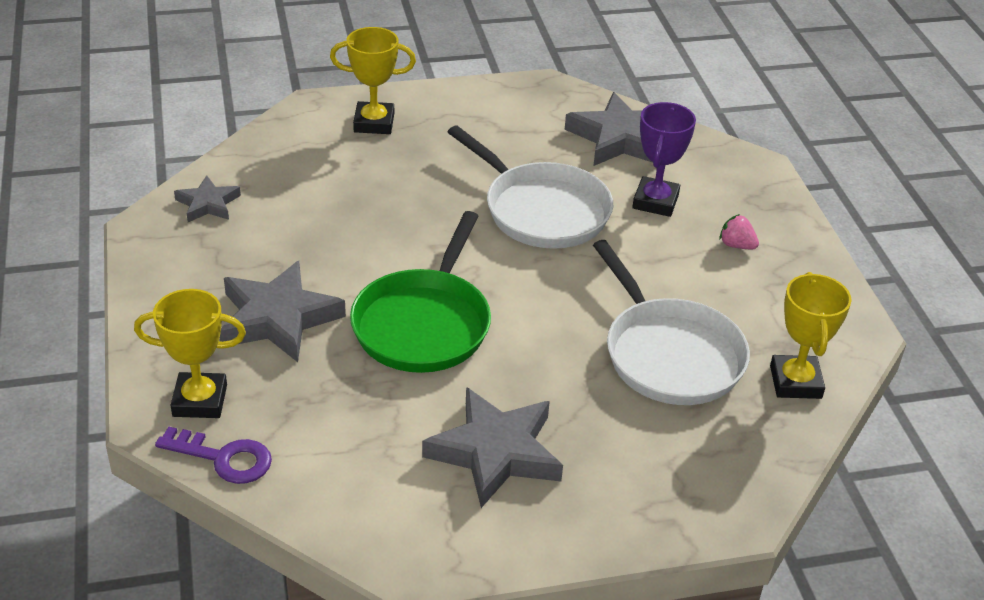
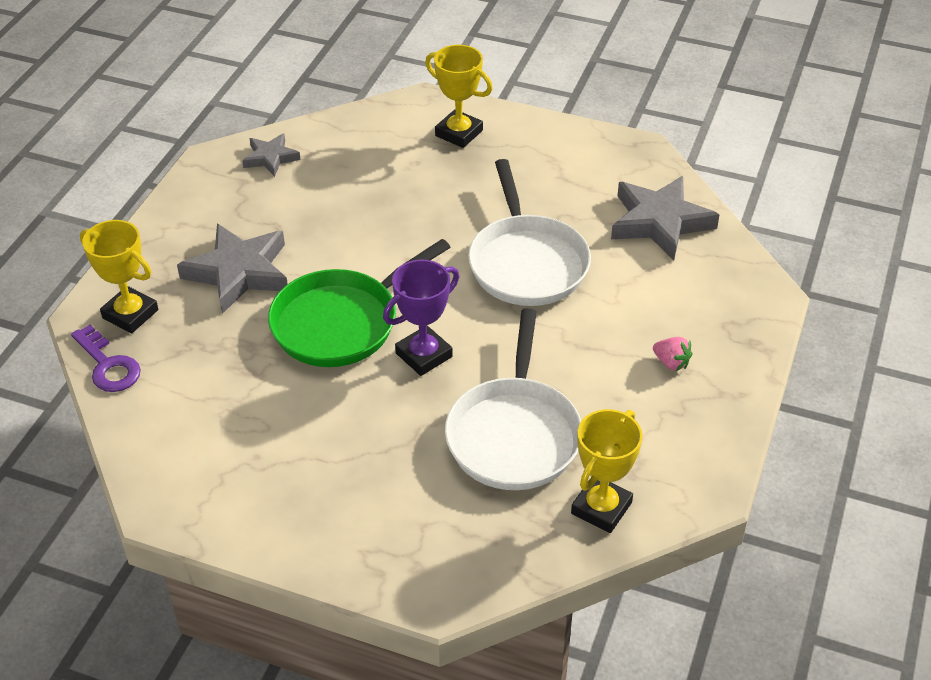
camera: 35 degrees right, 5 degrees up
grey star [422,387,563,508] -> none
purple trophy [632,102,696,217] -> purple trophy moved to [383,260,459,376]
pink strawberry [719,214,759,249] -> pink strawberry turned 150 degrees clockwise [653,337,692,371]

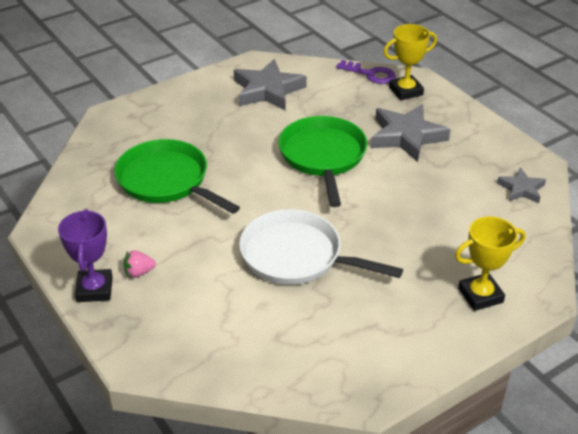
camera: 125 degrees right, 5 degrees down
purple key [71,325,141,392] -> purple key turned 150 degrees counterclockwise [336,60,396,84]
purple trophy [383,260,459,376] -> purple trophy moved to [58,209,113,302]
white pan [445,308,581,490] -> green pan [114,139,240,214]
yellow trophy [571,409,643,533] -> none
grey star [611,176,720,260] -> grey star moved to [234,59,307,111]

